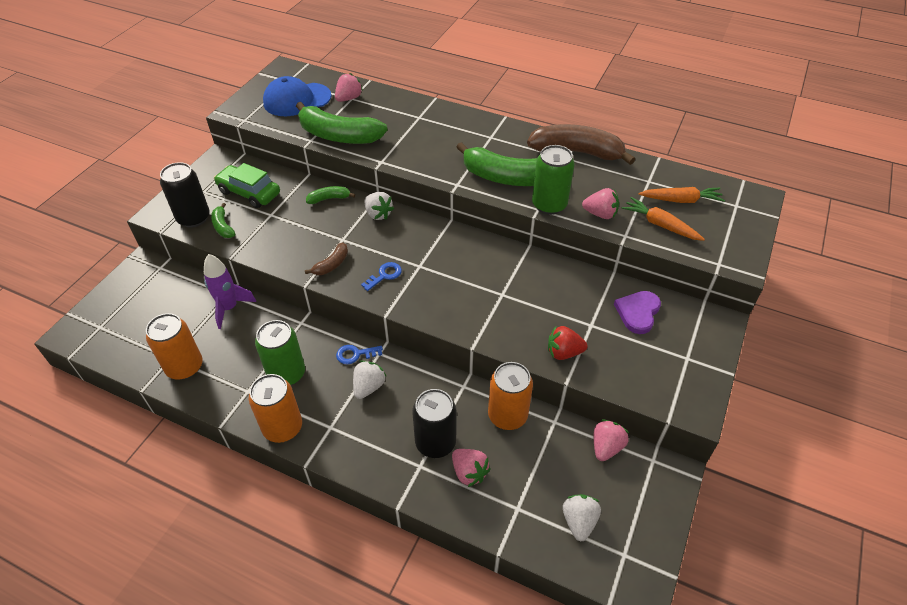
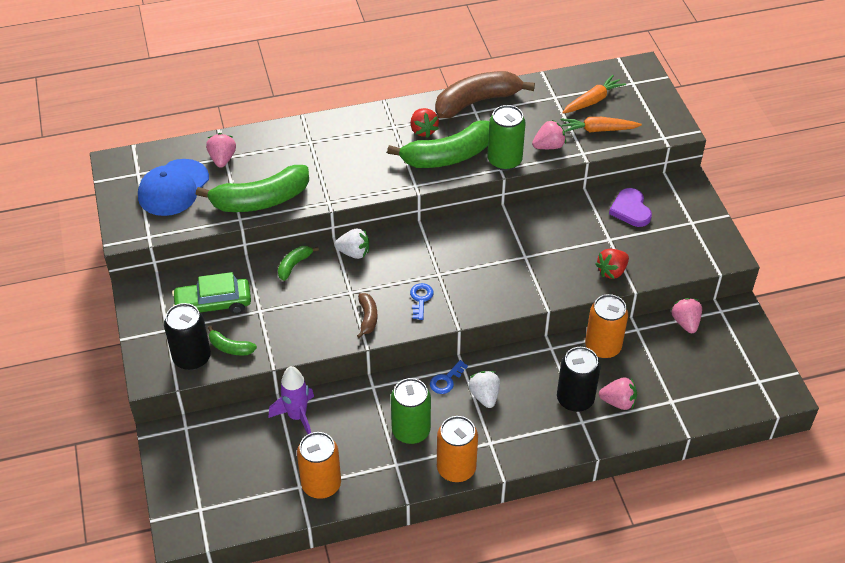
camera: 40 degrees left, 0 degrees up
white strawberry [563,494,601,541] -> none
none -> red strawberry [411,108,439,138]

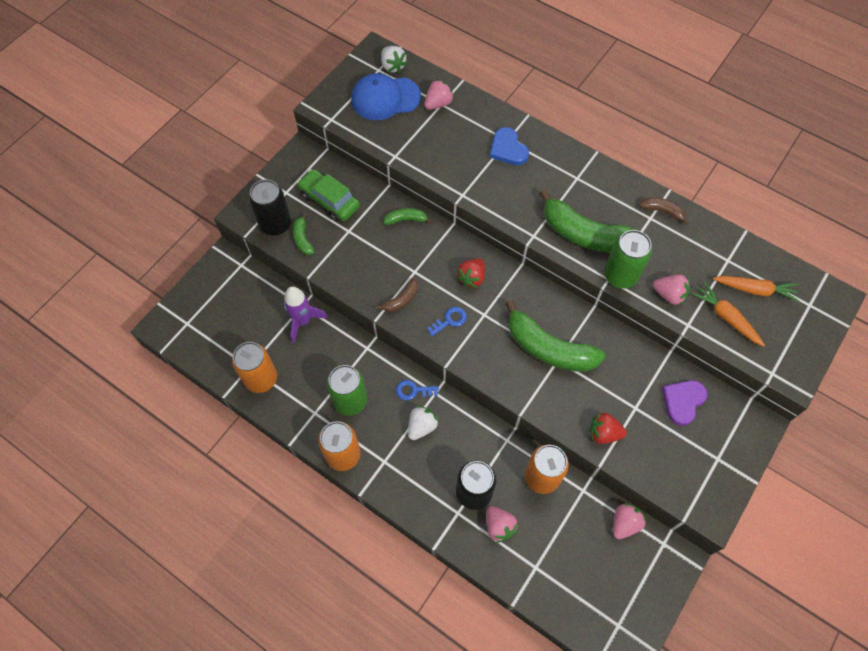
camera: 50 degrees right, 15 degrees up
green banana [196,165,309,212] -> green banana moved to [505,300,606,372]
white strawberry [334,228,369,259] -> white strawberry moved to [381,46,407,73]
red strawberry [411,108,439,138] -> red strawberry moved to [456,258,485,288]
brown banana [435,71,535,118] -> brown banana [639,197,688,225], size x0.47
none -> blue heart [490,127,529,165]

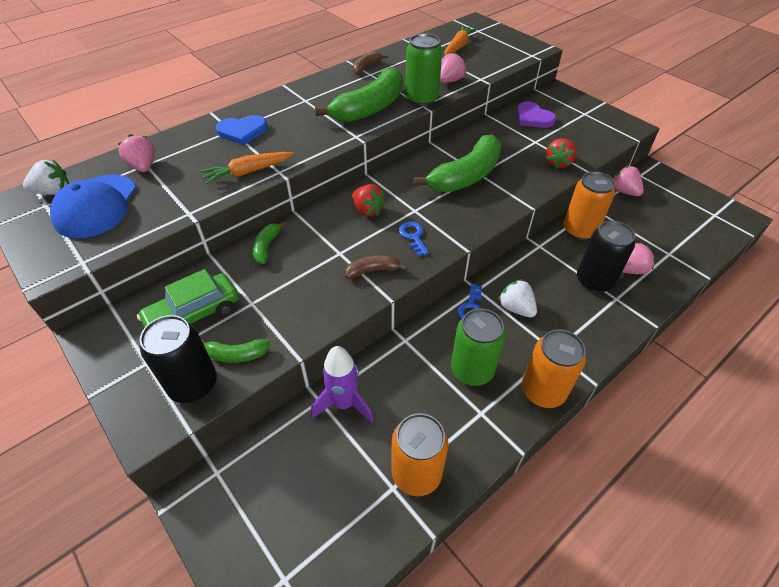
camera: 75 degrees left, 15 degrees down
brown banana [376,278,418,312] -> brown banana turned 75 degrees counterclockwise [345,255,407,279]
orange carrot [692,282,765,346] -> orange carrot moved to [201,152,294,184]

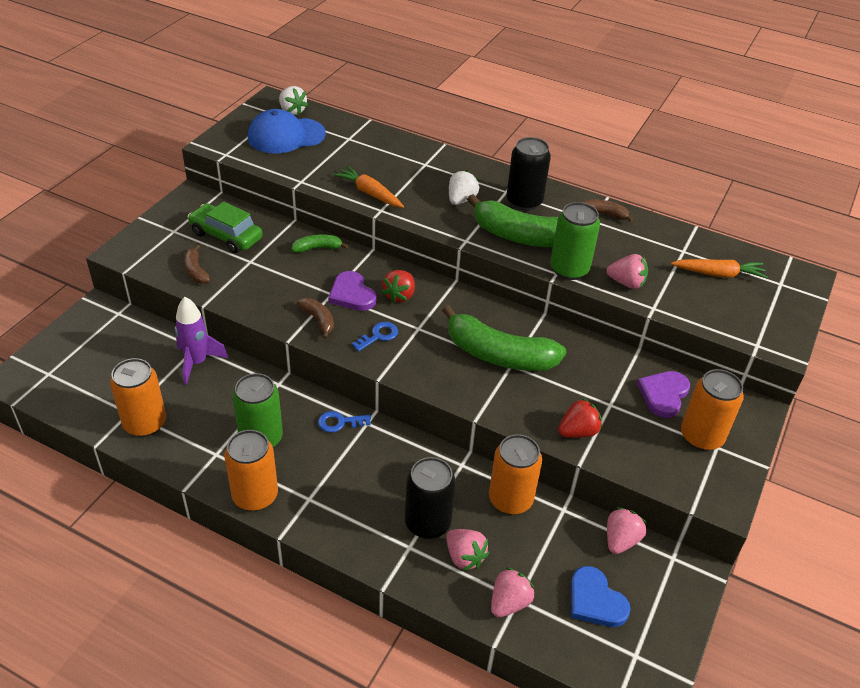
camera: 65 degrees right, 5 degrees down
pink strawberry [118,134,155,172] -> pink strawberry moved to [491,567,535,617]
black can [140,315,217,403] -> black can moved to [507,137,551,211]
green banana [201,338,270,363] -> brown banana [184,245,211,284]
blue heart [216,115,268,145] -> blue heart moved to [571,566,631,627]
white strawberry [498,279,537,317] -> white strawberry moved to [449,170,480,205]
red strawberry [546,138,577,169] -> red strawberry turned 150 degrees clockwise [558,398,602,438]
none -> purple heart [328,271,376,311]
none -> orange can [681,369,744,451]

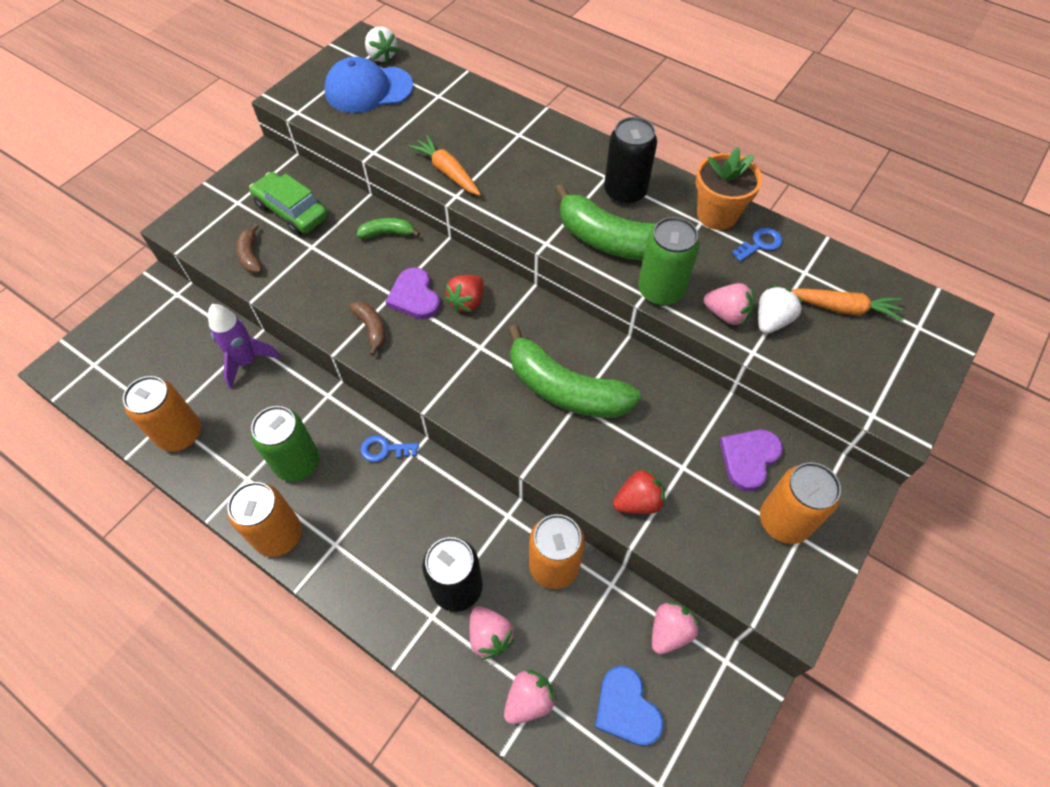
camera: 10 degrees right, 15 degrees up
blue key [352,322,398,352] -> blue key moved to [732,228,782,261]
white strawberry [449,170,480,205] -> white strawberry moved to [758,285,803,334]
brown banana [582,199,634,222] -> orange flower pot [696,147,762,230]

